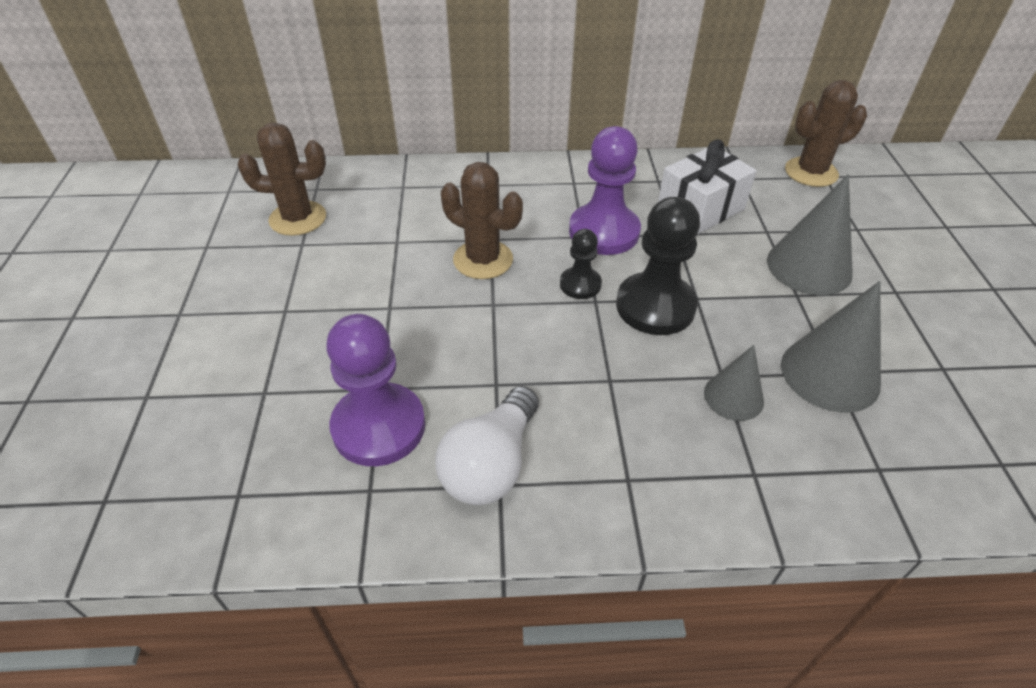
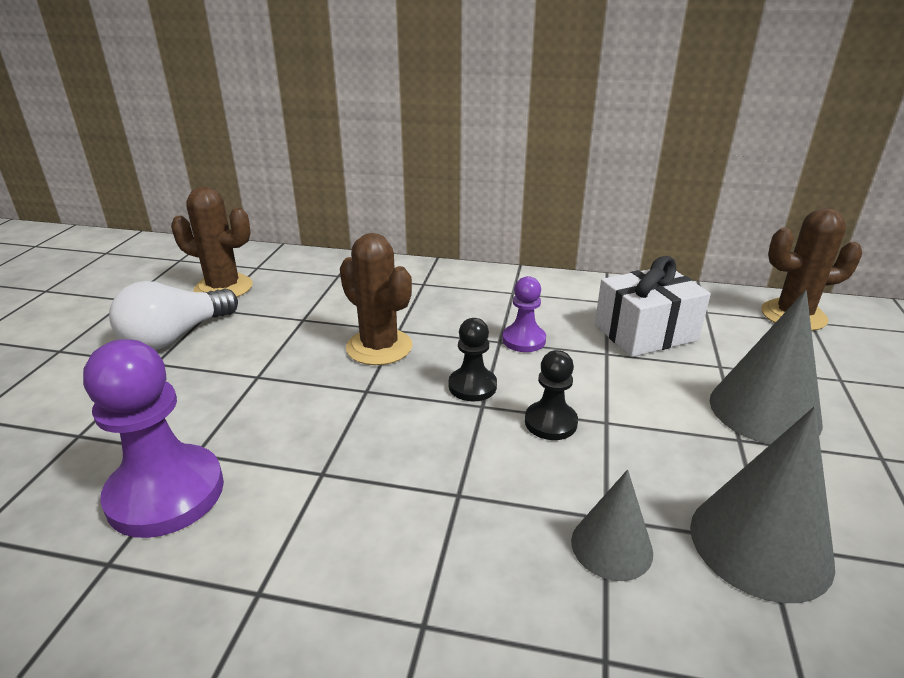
camera: 15 degrees right, 15 degrees down
white light bulb [435,386,539,505] -> white light bulb moved to [109,281,238,350]
purple pawn [569,126,641,255] -> purple pawn [502,276,546,352], size x0.54
black pawn [616,197,700,335] -> black pawn [525,350,578,440], size x0.54

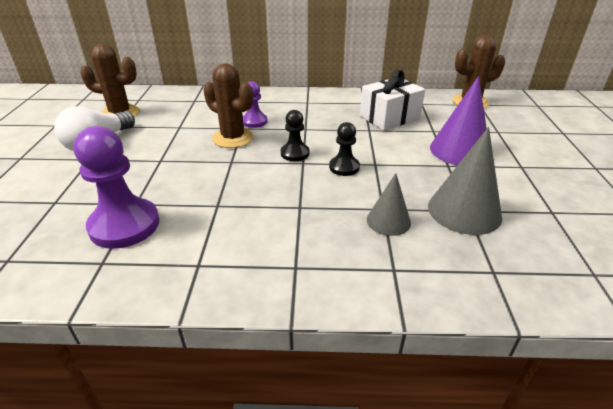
camera: 10 degrees left, 5 degrees up
purple pawn [502,276,546,352] -> purple pawn moved to [243,81,268,128]
grey cone [710,290,823,445] -> purple cone [430,76,487,165]

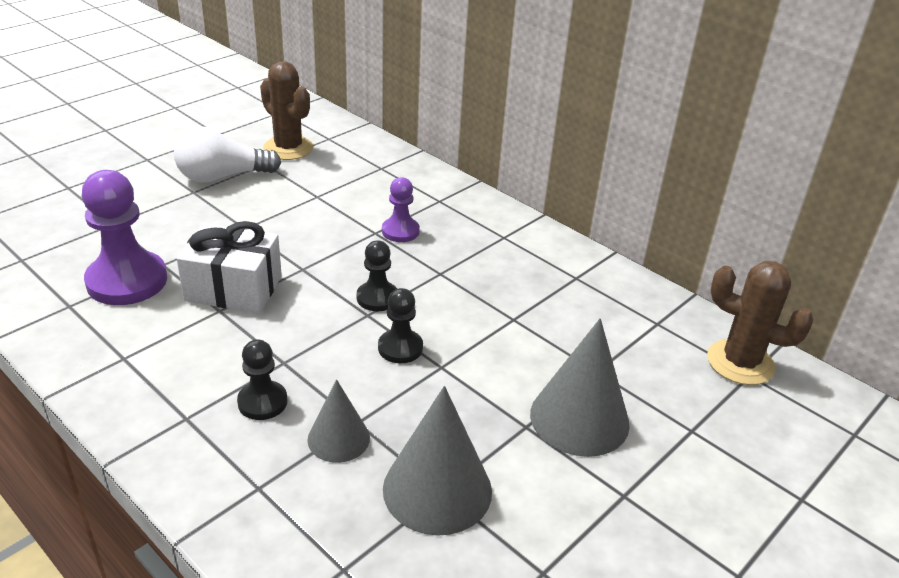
camera: 40 degrees right, 0 degrees up
brown cactus [203,63,253,148] -> none
white gift [360,70,425,131] -> white gift moved to [177,221,282,313]
purple cone [430,76,487,165] -> grey cone [530,318,630,457]
none -> black pawn [237,339,288,420]

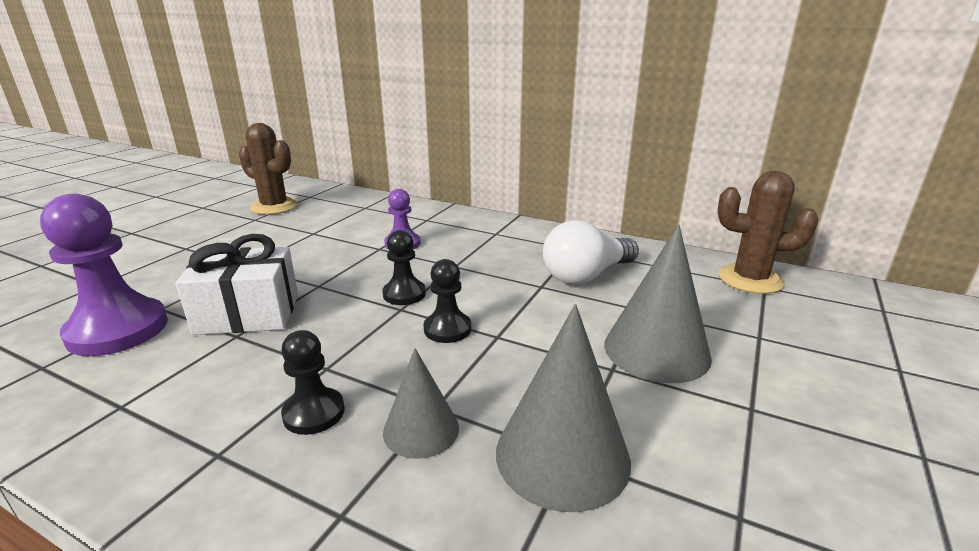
camera: 15 degrees left, 10 degrees down
white light bulb [174,126,281,183] -> white light bulb moved to [543,220,639,285]

